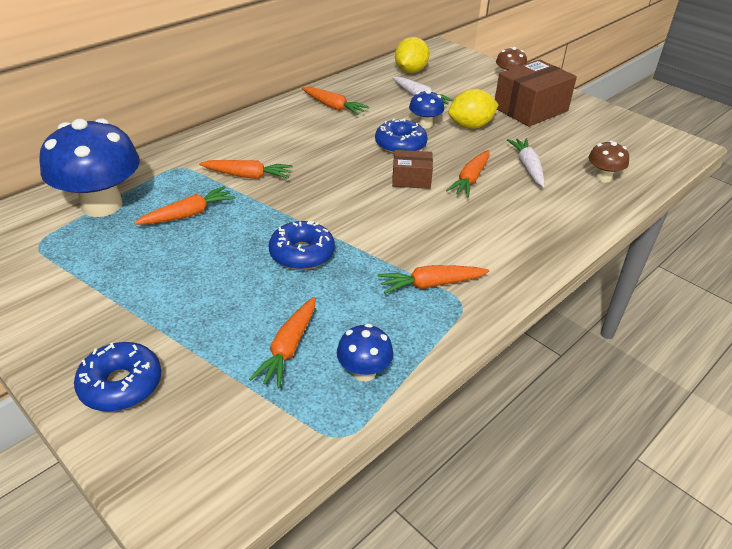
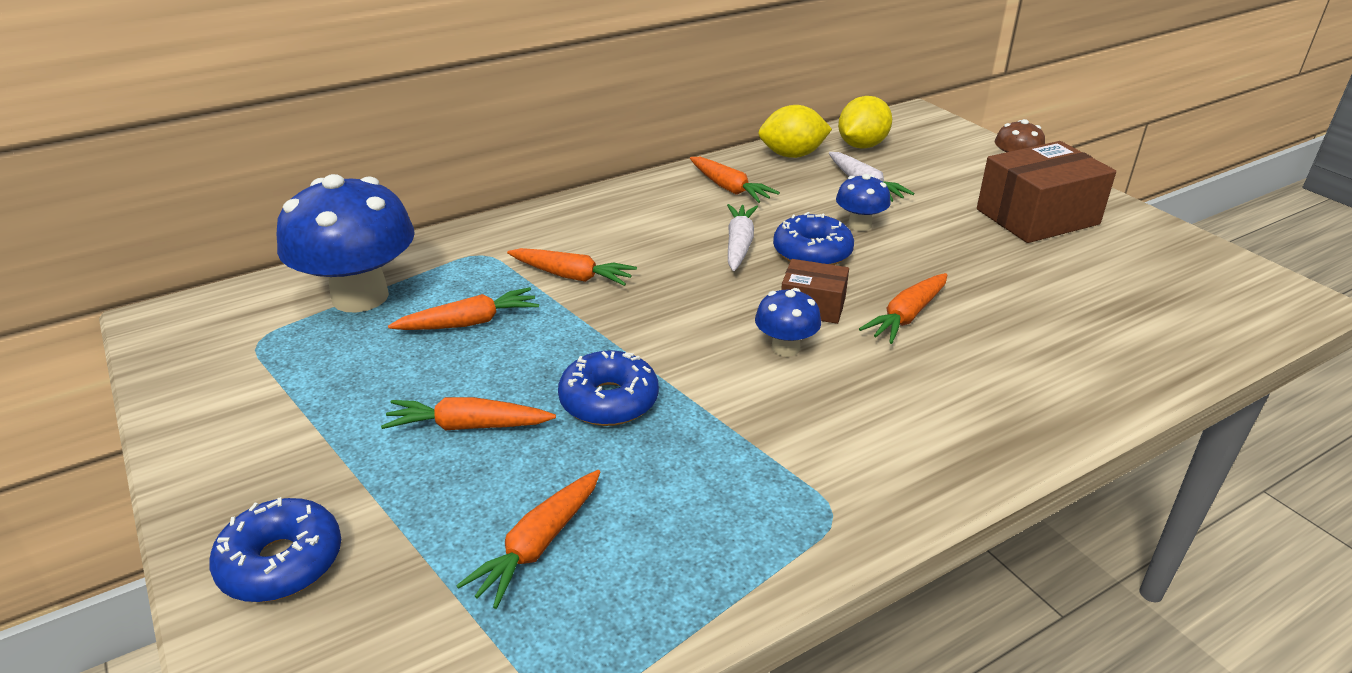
camera: 15 degrees right, 5 degrees down
blue mushroom [337,324,394,382] -> blue mushroom moved to [755,288,821,357]
orange carrot [378,265,489,294] -> orange carrot moved to [381,397,556,431]
yellow lemon [448,89,499,129] -> yellow lemon moved to [758,105,832,158]
white carrot [507,138,544,187] -> white carrot moved to [727,204,758,271]
brown mushroom [589,141,629,182] -> none

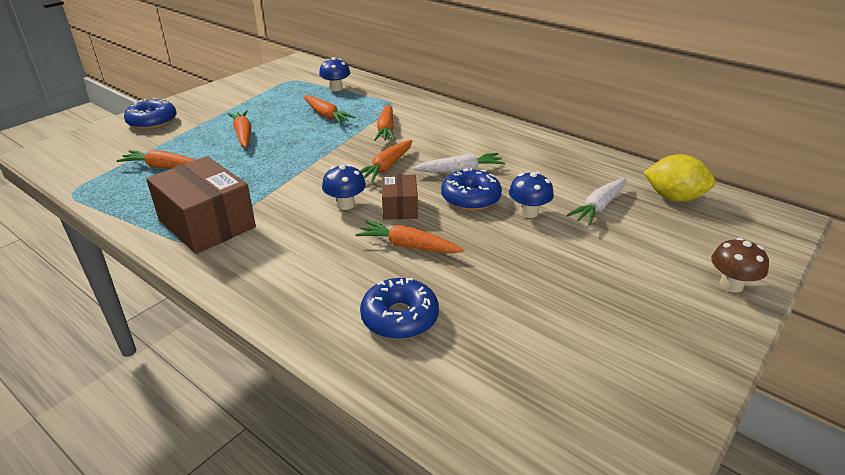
camera: 70 degrees right, 0 degrees up
blue mushroom [276,174,415,313] -> blue mushroom [319,57,350,91], size x0.47
blue donut [558,350,659,426] -> blue donut moved to [360,278,439,339]
orange carrot [690,157,780,203] -> orange carrot moved to [360,140,412,182]
yellow lemon [758,105,832,158] -> none
brown box [977,141,1116,243] -> brown box moved to [146,156,256,254]

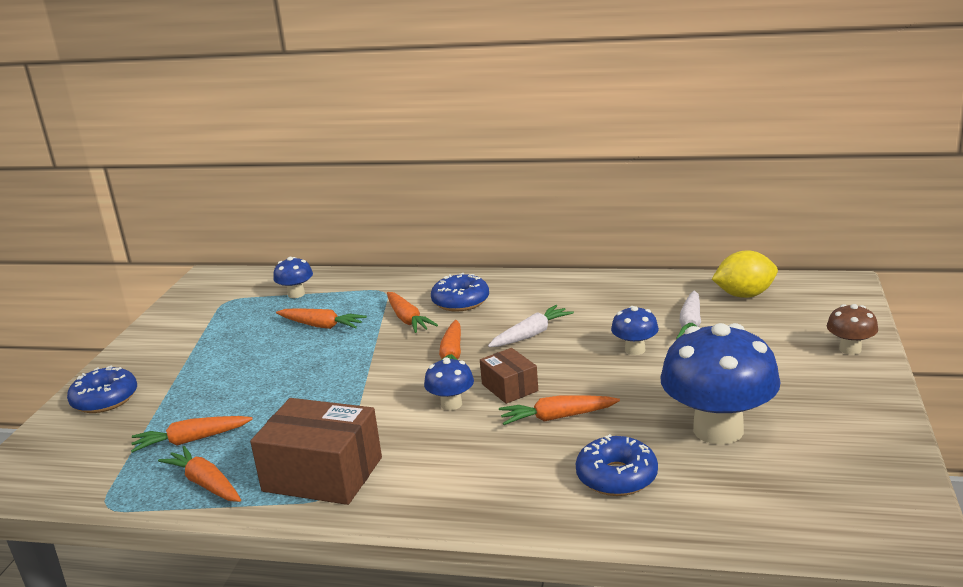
camera: 25 degrees left, 10 degrees down
orange carrot [228,110,252,148] -> orange carrot moved to [158,446,241,502]
blue donut [441,168,502,211] -> blue donut moved to [431,273,489,312]
none -> blue mushroom [660,323,781,445]

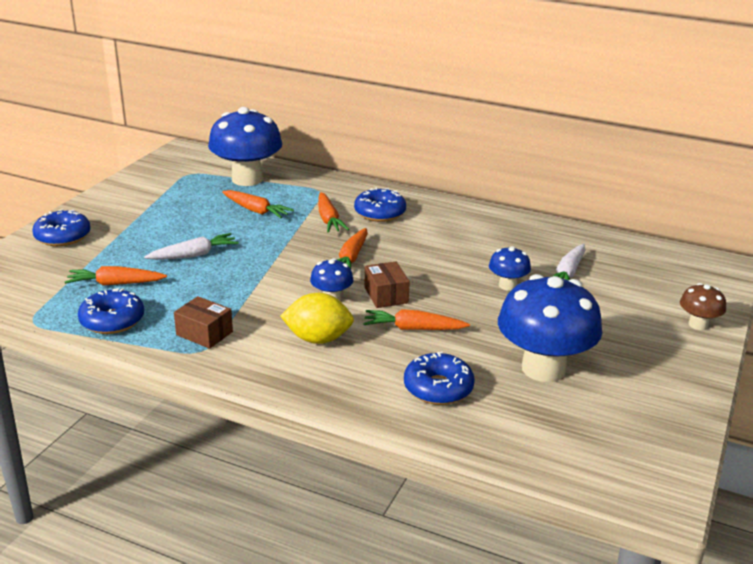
camera: 10 degrees right, 5 degrees up
orange carrot [158,446,241,502] -> blue donut [78,288,144,334]
brown box [250,398,382,505] -> brown box [174,296,233,349], size x0.54
blue mushroom [273,257,313,298] -> blue mushroom [208,107,283,186], size x2.11
white carrot [488,305,574,347] -> white carrot moved to [144,233,239,260]
yellow lemon [712,250,778,298] -> yellow lemon moved to [280,293,354,344]

